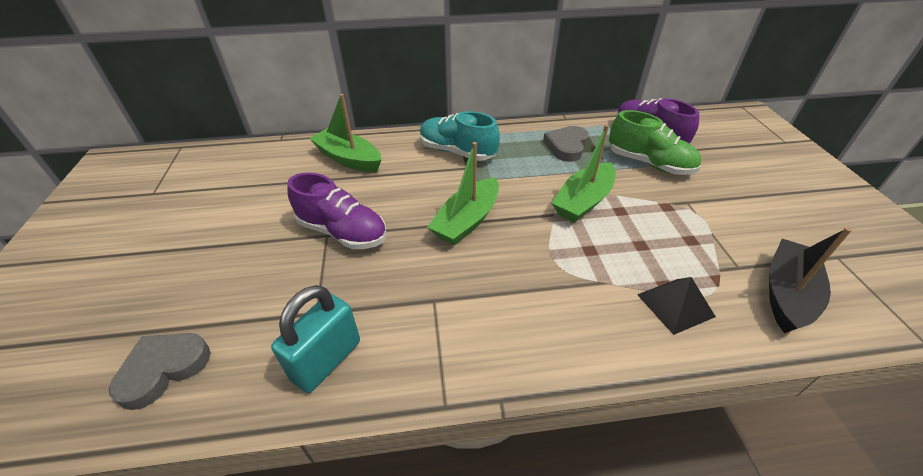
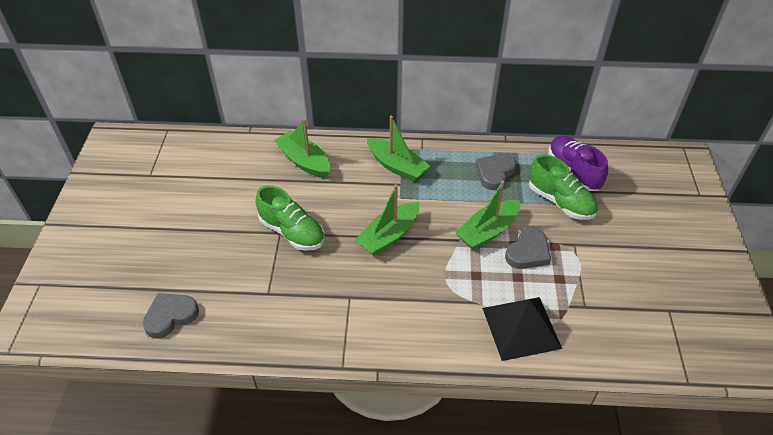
camera: 10 degrees right, 5 degrees up
turquoise padlock [271,285,360,393] -> none
purple shoe [287,173,387,249] -> green shoe [255,185,325,251]
turquoise shoe [420,111,500,161] -> green boat [367,116,430,182]
black pyramid [637,277,716,335] -> black pyramid [482,297,562,361], size x1.62
black boat [769,227,852,333] -> none
none -> grey heart [505,227,551,269]

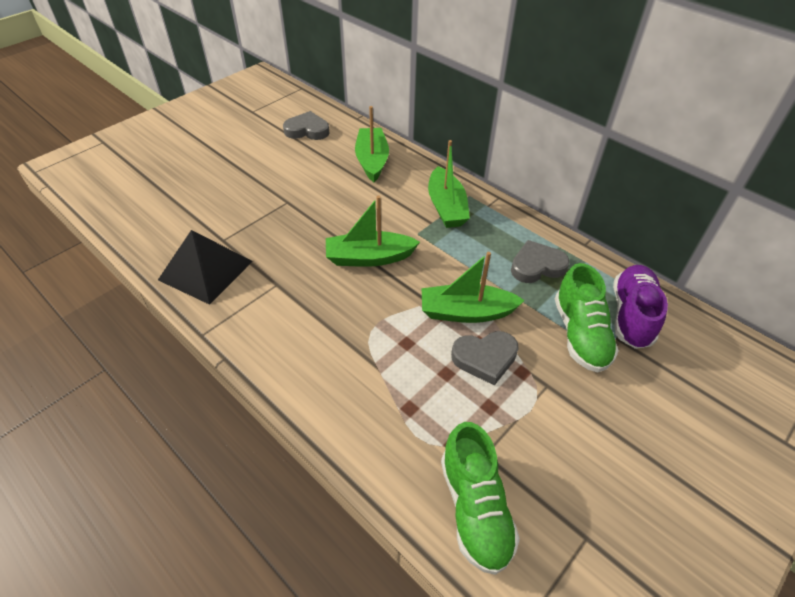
camera: 40 degrees right, 0 degrees up
grey heart [143,293,199,338] -> grey heart moved to [283,111,329,140]
green shoe [255,185,325,251] -> green shoe moved to [441,422,520,575]
black pyramid [482,297,562,361] -> black pyramid moved to [158,230,253,305]

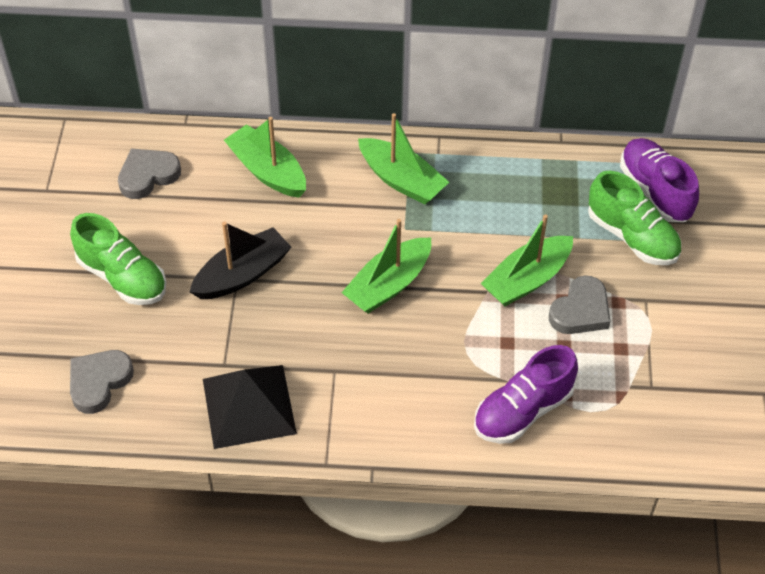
camera: 40 degrees left, 5 degrees up
green shoe [441,422,520,575] -> green shoe moved to [70,213,167,305]
grey heart [511,240,570,283] -> grey heart moved to [70,350,134,414]
none -> black boat [190,222,291,299]
none -> purple shoe [474,345,578,444]

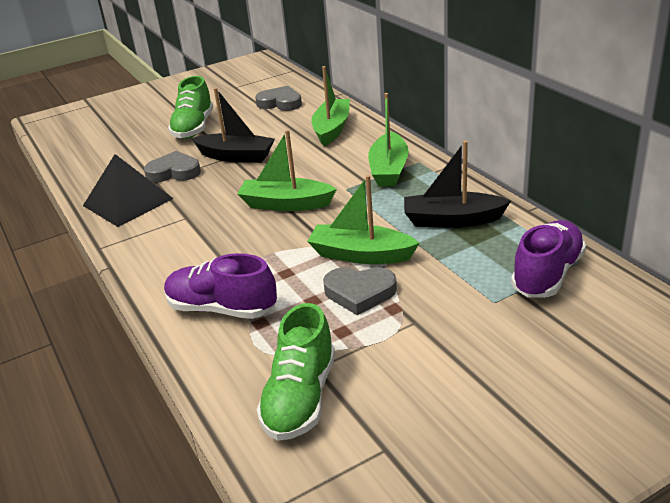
camera: 60 degrees right, 20 degrees down
grey heart [70,350,134,414] -> grey heart moved to [144,151,201,182]
green shoe [588,171,681,265] -> green shoe moved to [256,303,335,441]
none -> black boat [404,141,511,228]

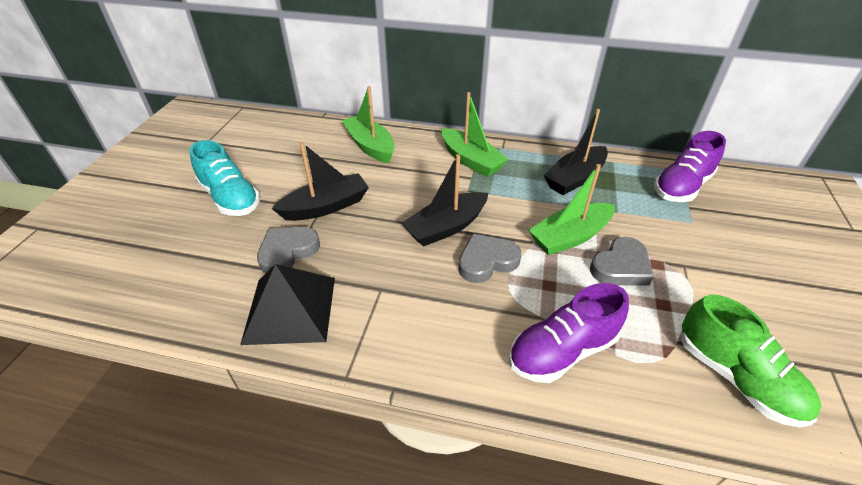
camera: 50 degrees left, 10 degrees up
green shoe [168,76,213,139] -> turquoise shoe [190,140,261,216]
green boat [237,130,337,211] -> black boat [401,154,488,247]
grey heart [255,86,302,111] -> grey heart moved to [458,233,521,283]
purple shoe [511,220,586,297] -> purple shoe turned 120 degrees counterclockwise [654,131,726,202]

